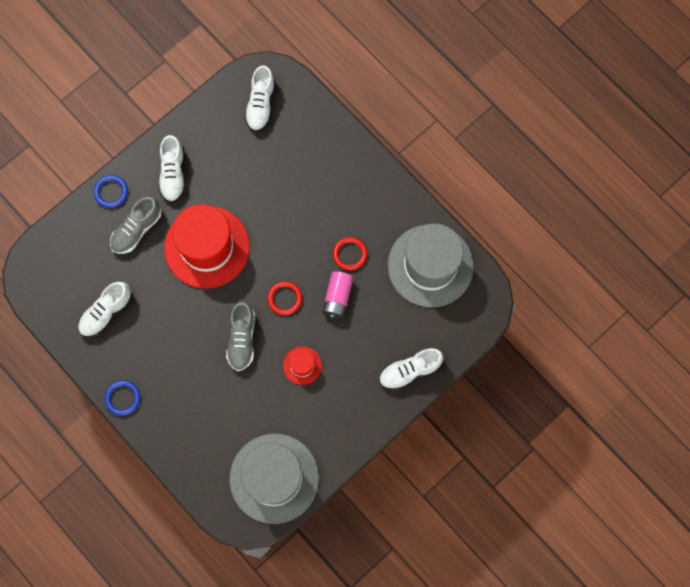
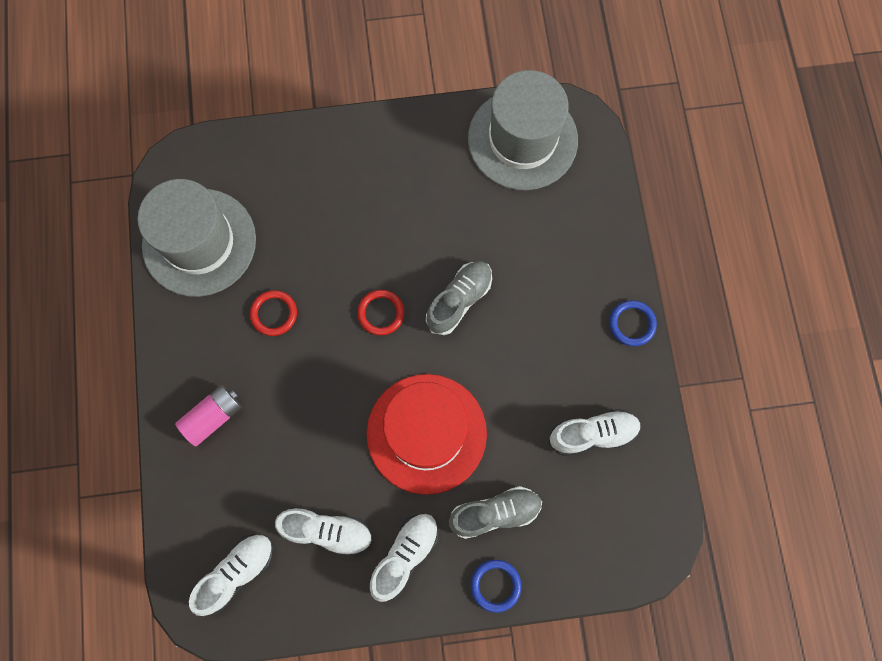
camera: 145 degrees left, 0 degrees up
red hat [283,347,322,385] -> none
pink battery [322,271,353,319] -> pink battery moved to [175,385,242,446]
white shoe [379,348,444,391] -> white shoe moved to [275,507,373,557]

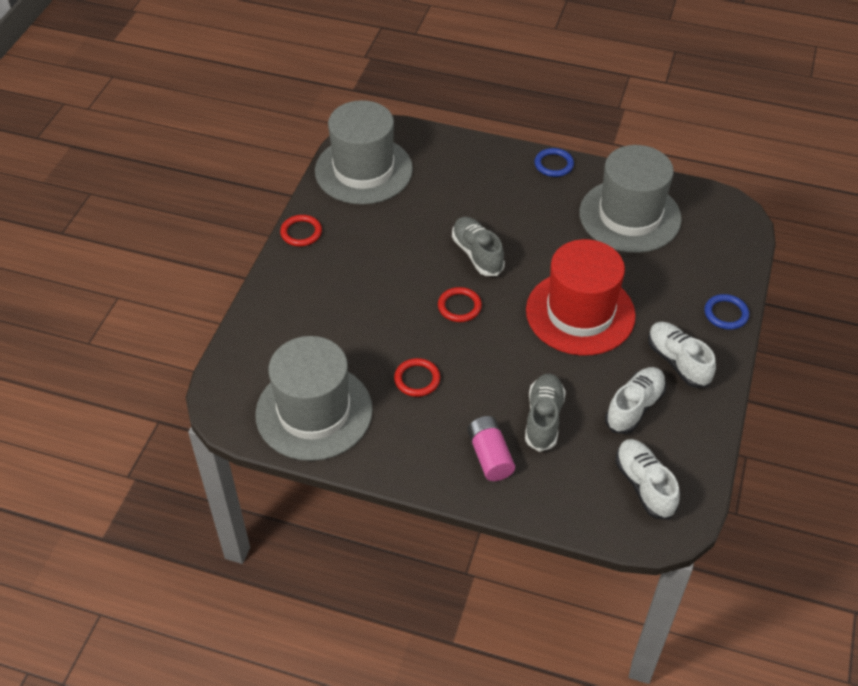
camera: 65 degrees left, 25 degrees down
grey shoe [449,486,542,539] -> grey shoe moved to [525,374,566,452]
white shoe [549,409,641,456] -> grey hat [579,145,682,253]
none -> red ring [280,215,322,246]

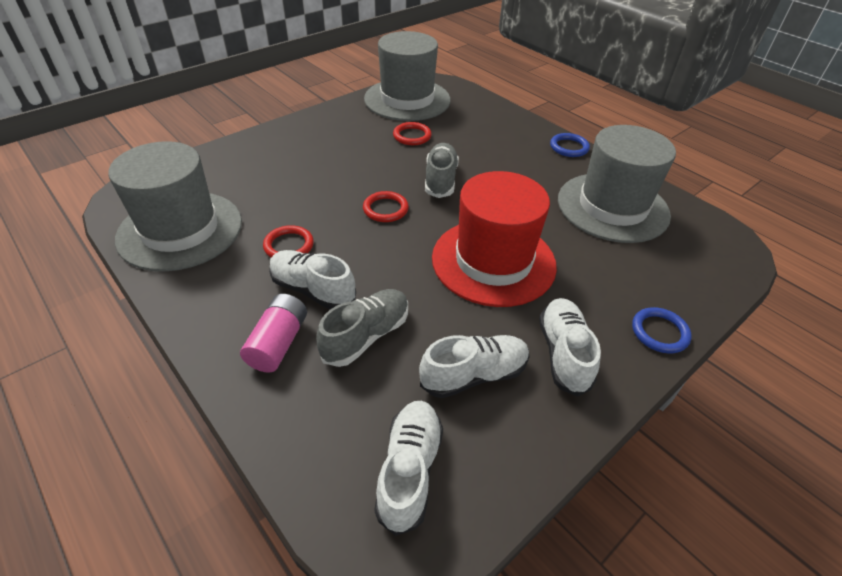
camera: 30 degrees right, 5 degrees down
red ring [280,215,322,246] -> red ring moved to [393,122,432,145]
none -> white shoe [269,250,356,309]

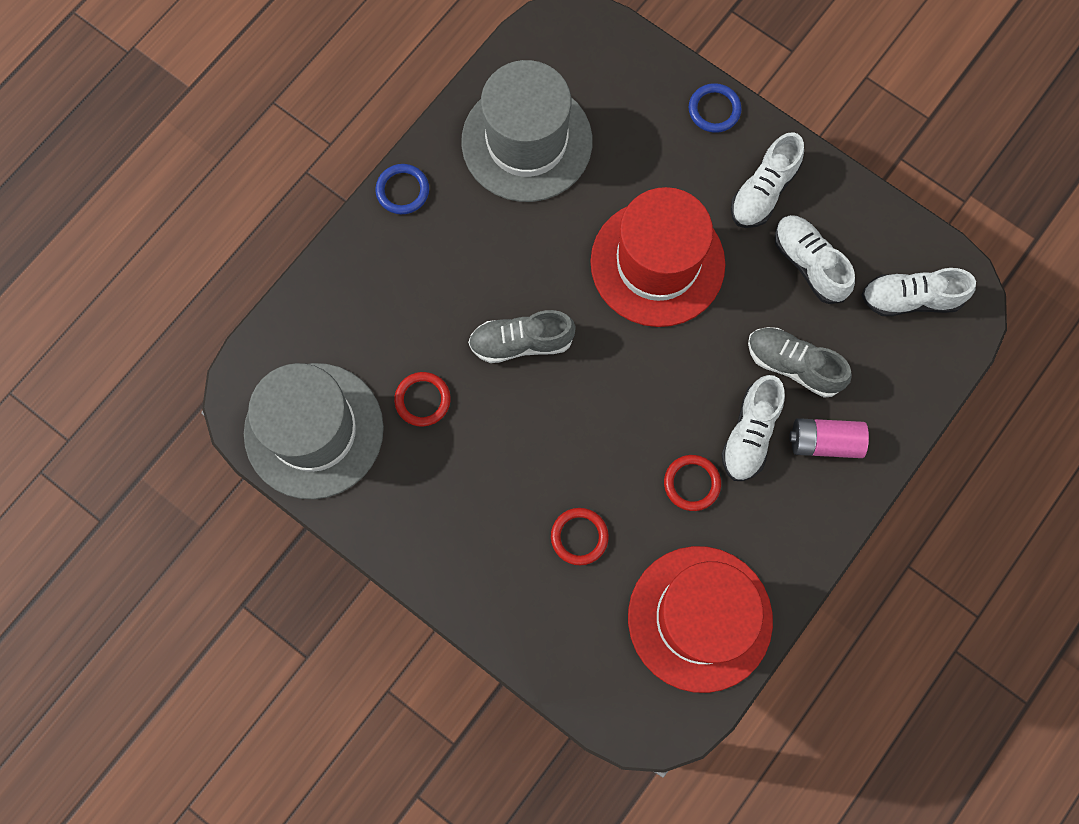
camera: 100 degrees left, 30 degrees up
grey hat [108,141,242,272] -> red hat [628,546,773,693]
red ring [363,191,409,222] -> red ring moved to [551,508,609,565]
white shoe [539,298,601,397] -> white shoe turned 45 degrees counterclockwise [731,132,804,228]

